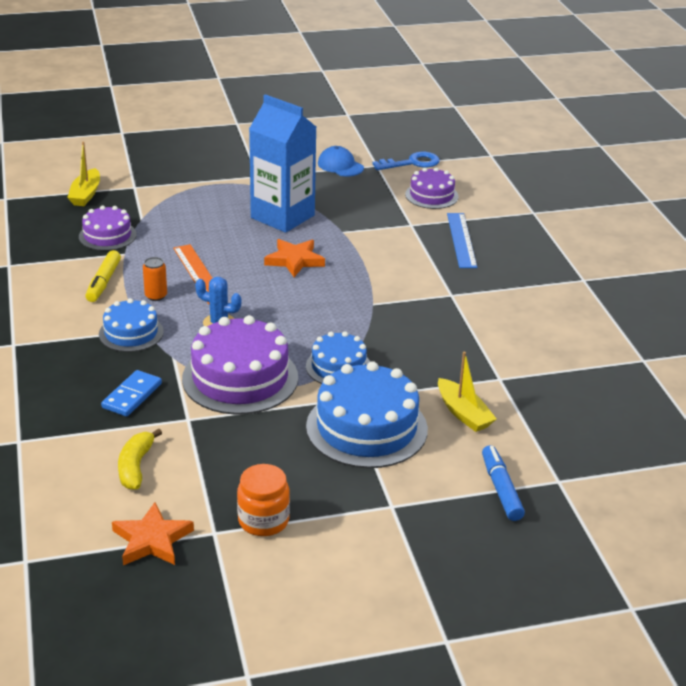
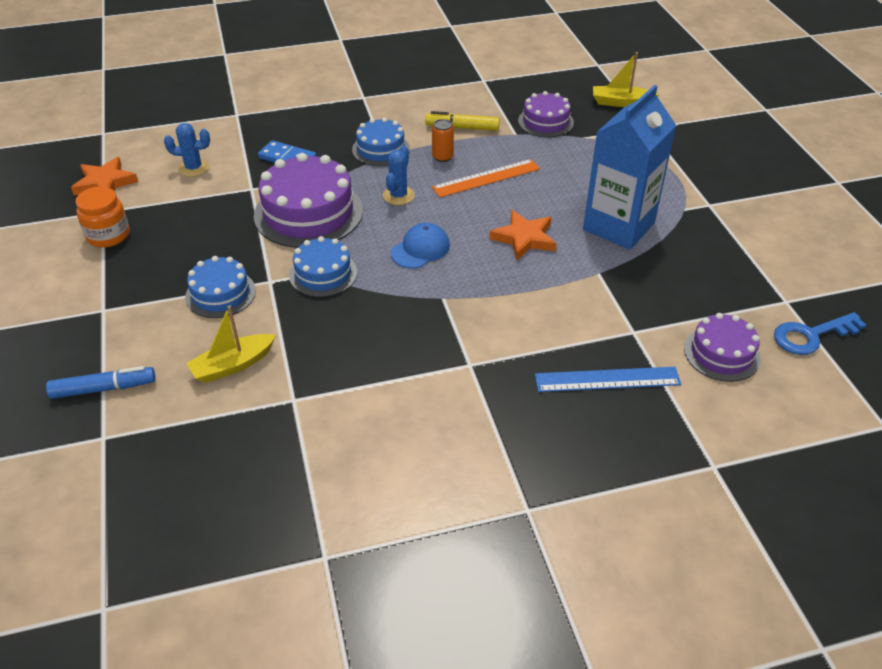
camera: 90 degrees right, 10 degrees up
yellow banana [118,429,162,490] -> blue cactus [164,123,210,177]
blue cake [306,361,428,468] -> blue cake [185,256,256,318], size x0.58
blue cap [318,146,364,177] -> blue cap moved to [391,223,450,268]
blue key [373,152,440,170] -> blue key turned 90 degrees clockwise [774,312,866,355]

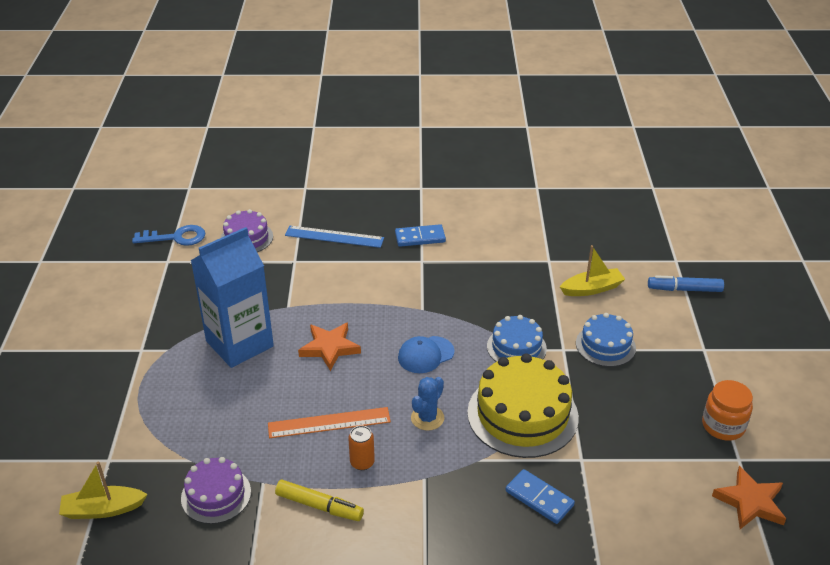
camera: 165 degrees left, 5 degrees down
blue cactus [164,123,210,177] -> none
purple cake [254,153,363,248] -> yellow cake [467,353,579,458]
blue cake [352,118,410,166] -> none
yellow boat [593,52,659,107] -> yellow boat turned 150 degrees clockwise [59,461,148,519]
none -> blue domino [395,224,446,247]

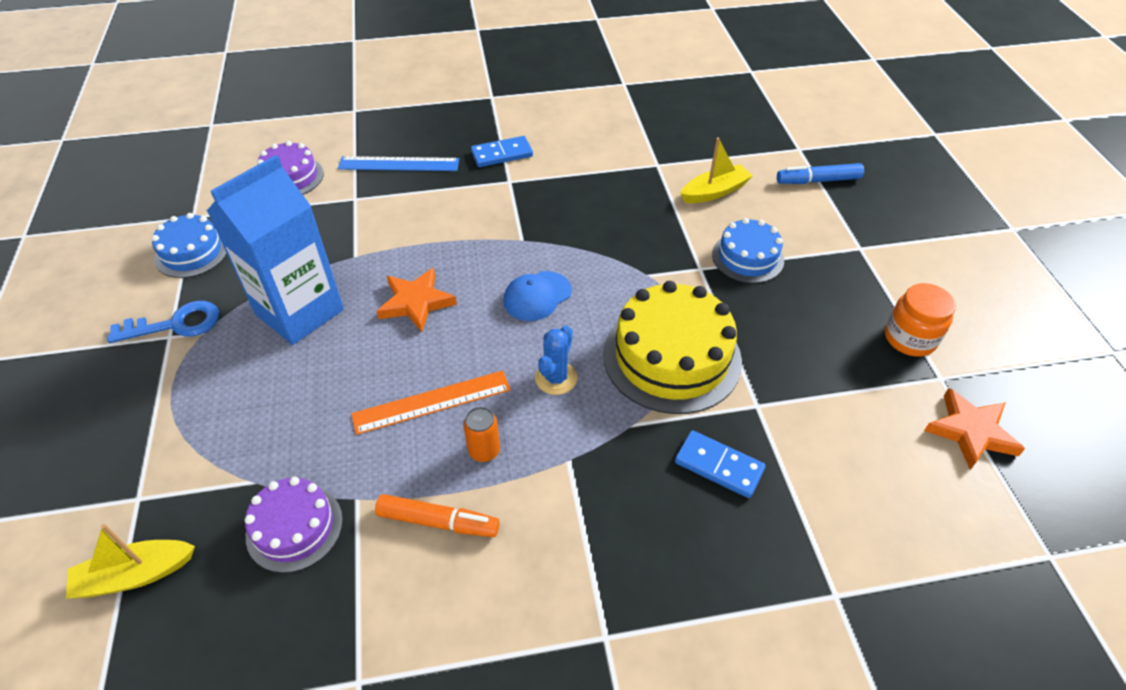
camera: 10 degrees left, 10 degrees up
blue key [132,225,206,246] -> blue key moved to [107,301,219,343]
yellow marker [275,480,364,521] -> orange marker [375,494,500,537]
blue cake [487,315,547,362] -> blue cake moved to [151,213,227,278]

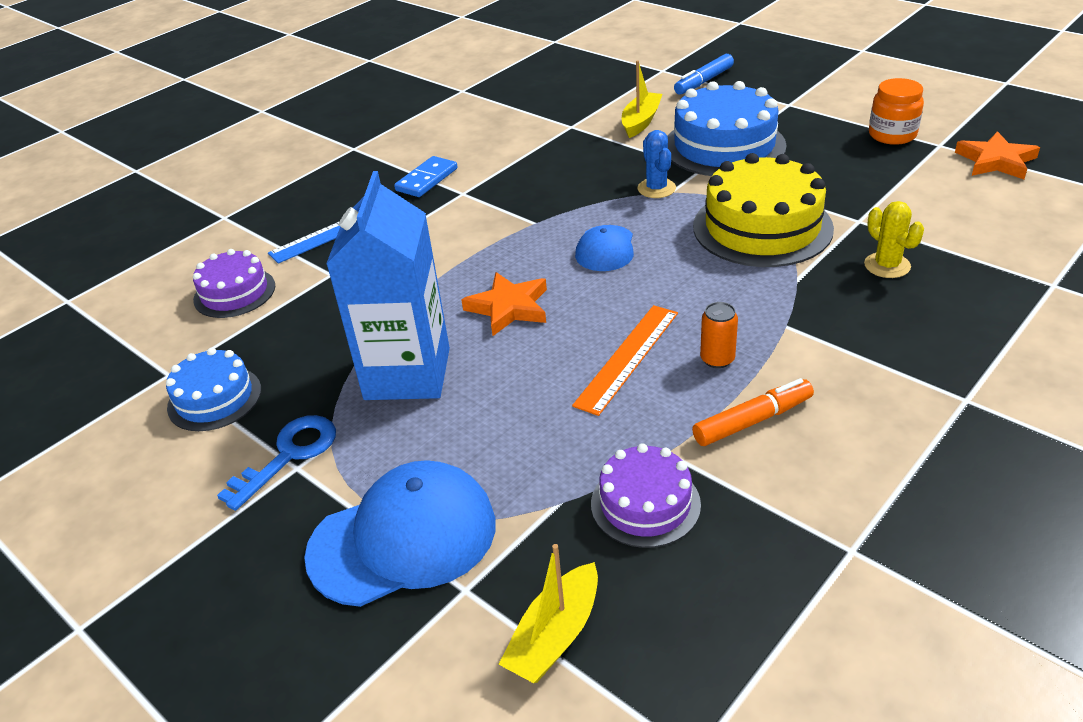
camera: 35 degrees left, 10 degrees down
blue cactus [535,325,577,395] -> blue cactus moved to [637,130,676,198]
blue domino [675,430,766,498] -> yellow cactus [864,201,924,278]
blue cake [712,218,784,283] -> blue cake [667,81,787,176], size x1.73
none -> blue cap [304,460,495,607]

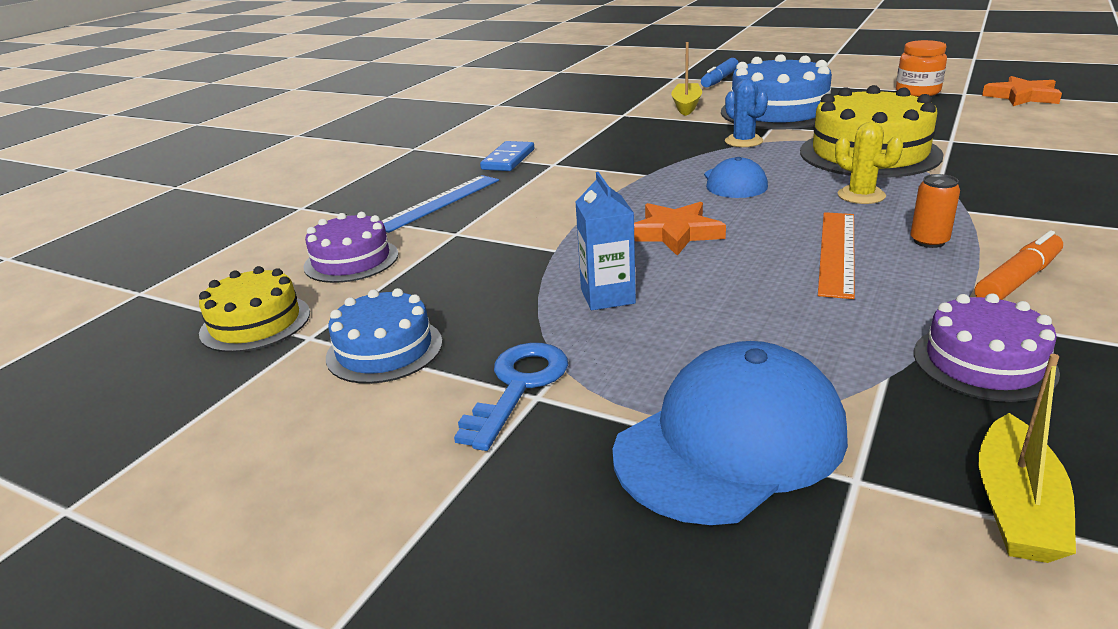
camera: 15 degrees left, 10 degrees down
blue carton [326,171,450,400] -> blue carton [576,172,636,310], size x0.51
yellow cactus [864,201,924,278] -> yellow cactus moved to [835,122,903,204]
none -> yellow cake [199,266,310,352]

